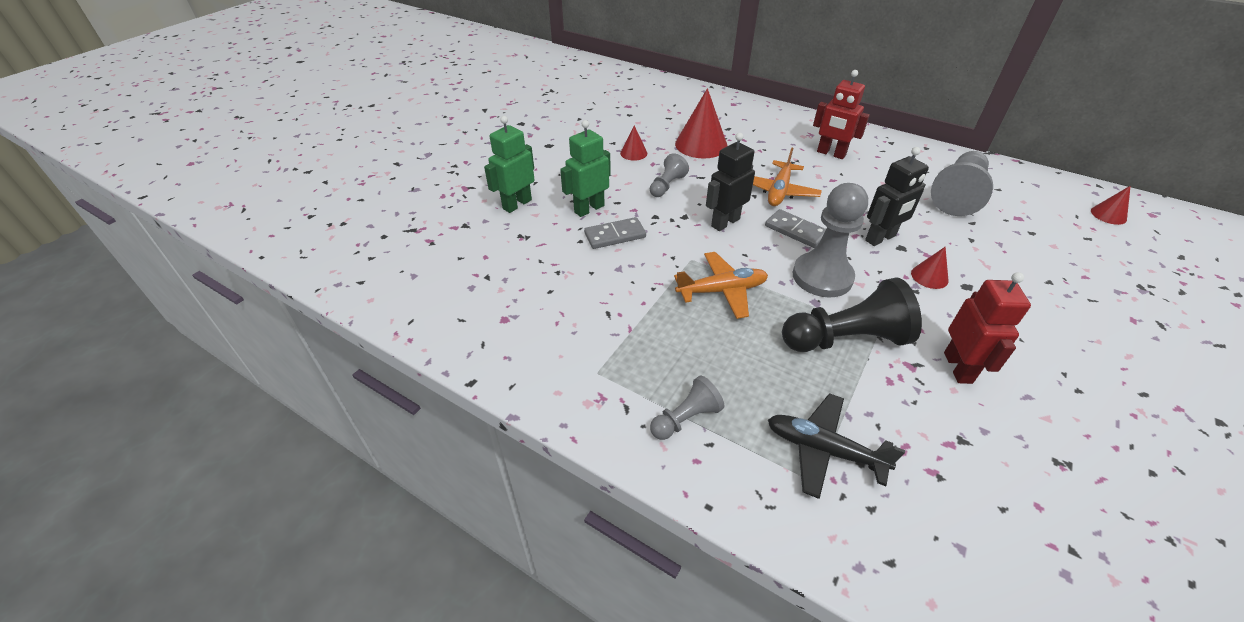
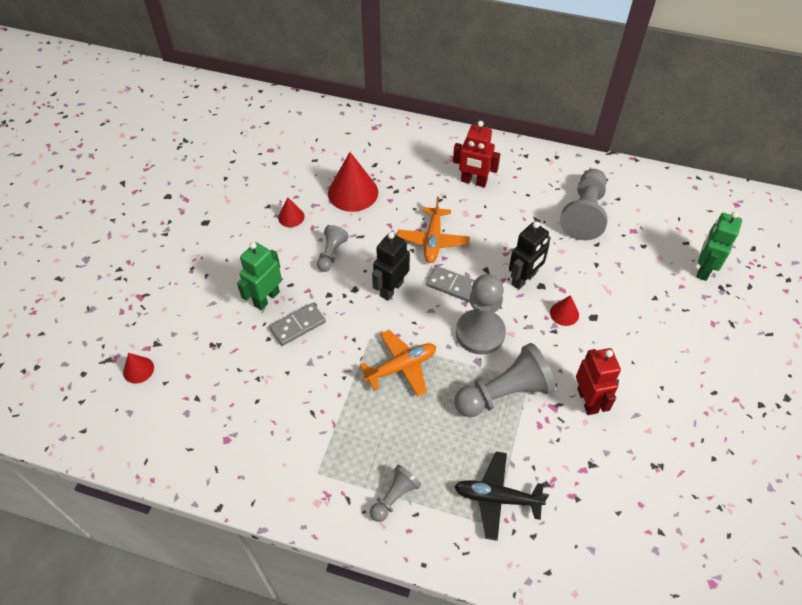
camera: 15 degrees left, 10 degrees up
green robot [484,116,535,213] -> green robot moved to [696,211,742,281]
black pawn [782,277,922,352] -> grey pawn [454,343,556,417]
red cone [1091,186,1131,225] -> red cone moved to [123,353,154,384]

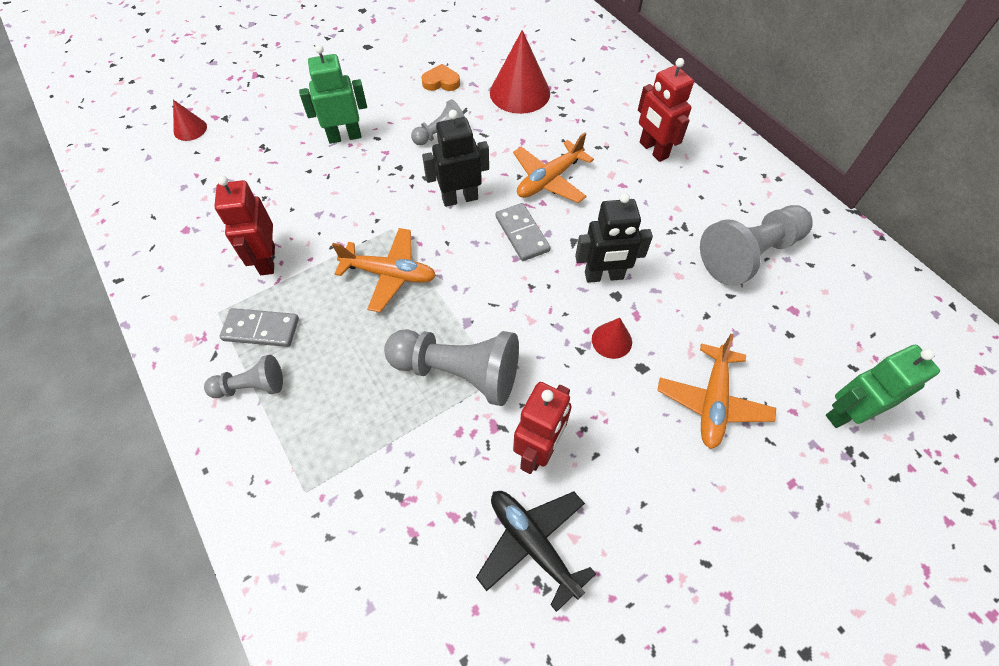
camera: 40 degrees right, 5 degrees up
grey domino [269,303,326,346] -> grey domino moved to [219,308,299,347]
red cone [278,197,305,227] -> orange heart [421,64,460,91]
black plane [454,452,549,541] -> black plane moved to [476,491,596,612]
grey pawn [456,274,506,355] -> none
none -> red robot [214,176,275,275]
none -> orange plane [657,334,776,449]

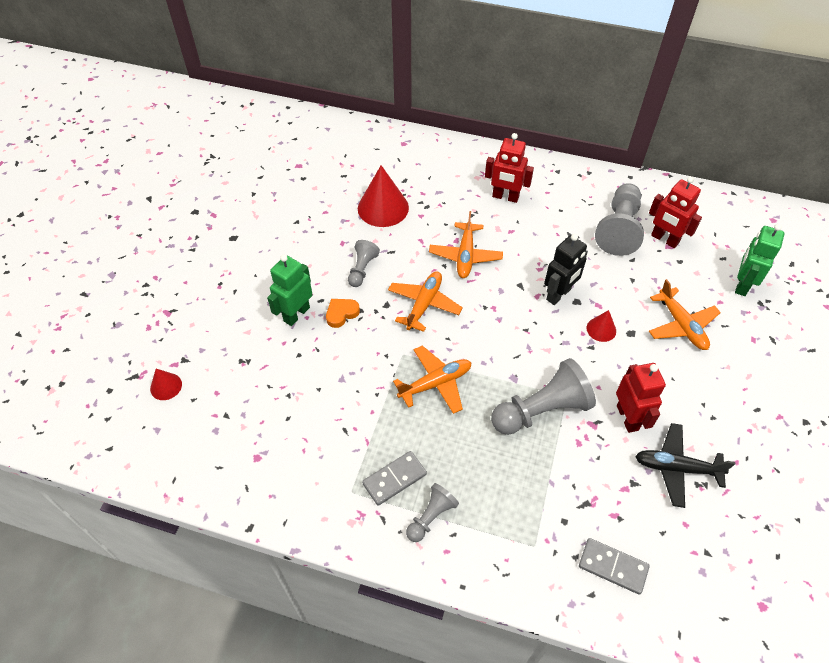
camera: 40 degrees left, 5 degrees down
red robot [214,176,275,275] -> red robot moved to [649,177,702,248]
orange heart [421,64,460,91] -> orange heart moved to [326,299,360,328]
black robot [422,110,489,207] -> orange plane [388,271,463,332]
grey domino [496,203,551,261] -> grey domino moved to [579,538,650,595]

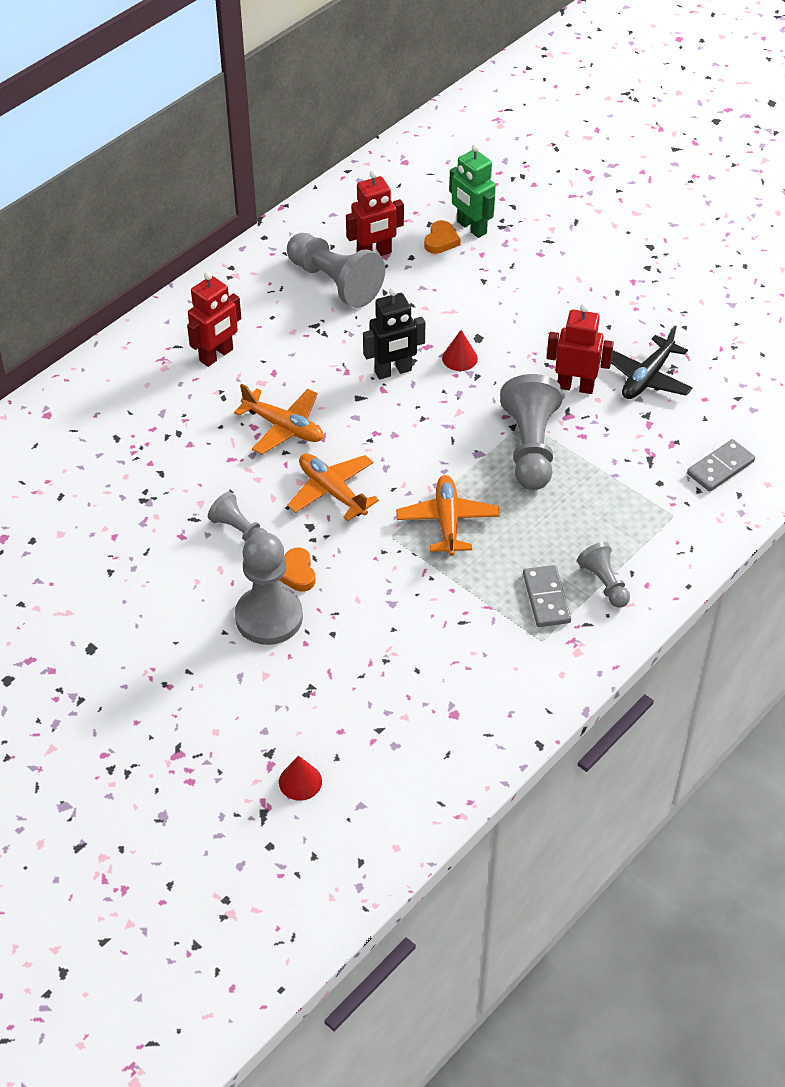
camera: 65 degrees left, 5 degrees down
green robot [267,255,313,326] -> grey pawn [235,532,303,645]
red cone [358,165,409,227] -> none
black robot [544,234,588,305] -> black robot turned 90 degrees clockwise [363,288,425,379]
orange plane [649,279,721,350] -> none
none -> orange heart [424,220,461,254]

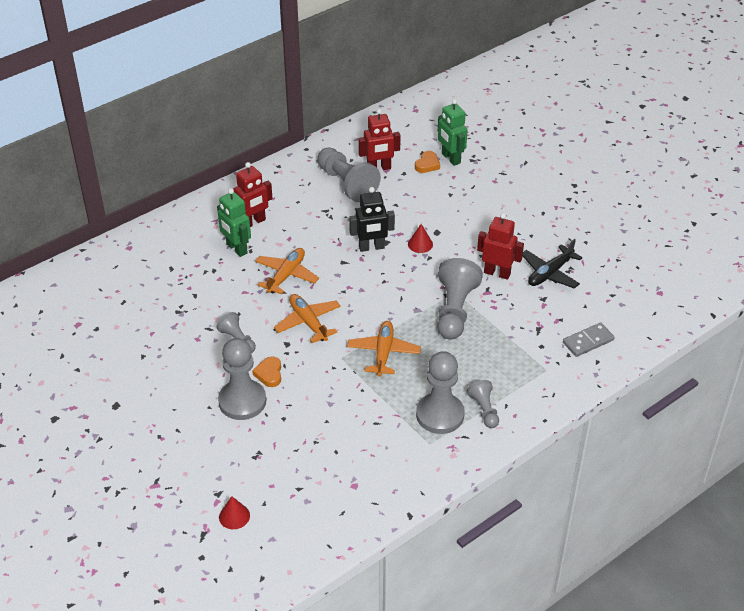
camera: 10 degrees right, 5 degrees down
orange plane [234,384,324,455] -> orange plane turned 105 degrees counterclockwise [255,248,319,295]
grey domino [523,565,571,627] -> grey pawn [416,351,464,434]
none -> green robot [217,188,251,257]

